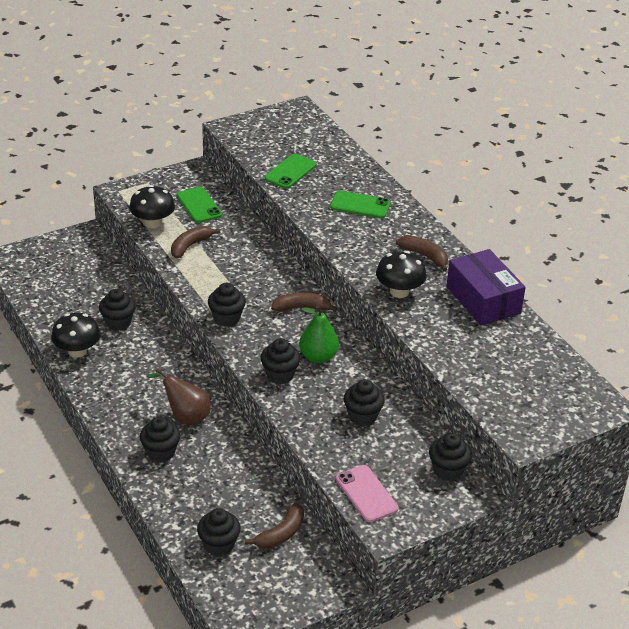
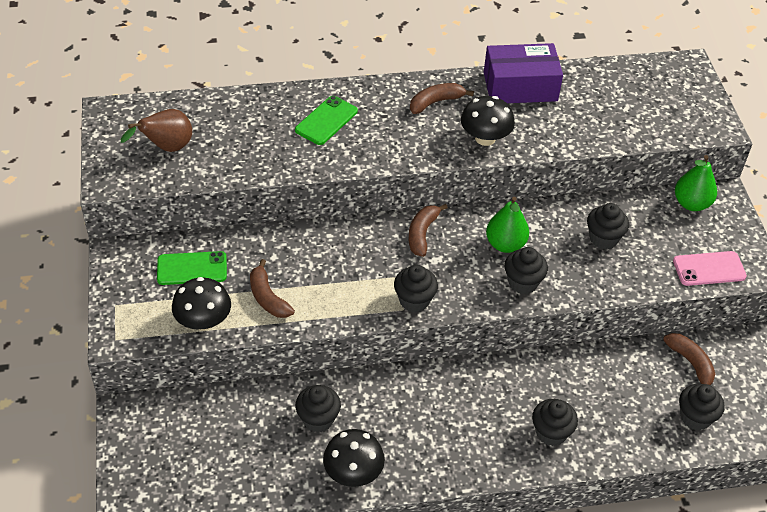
camera: 70 degrees left, 10 degrees up
brown pear [147,368,211,425] -> brown pear moved to [121,109,192,152]
green phone [264,154,316,189] -> none
black cupcake [429,433,472,481] -> green pear [675,155,717,211]

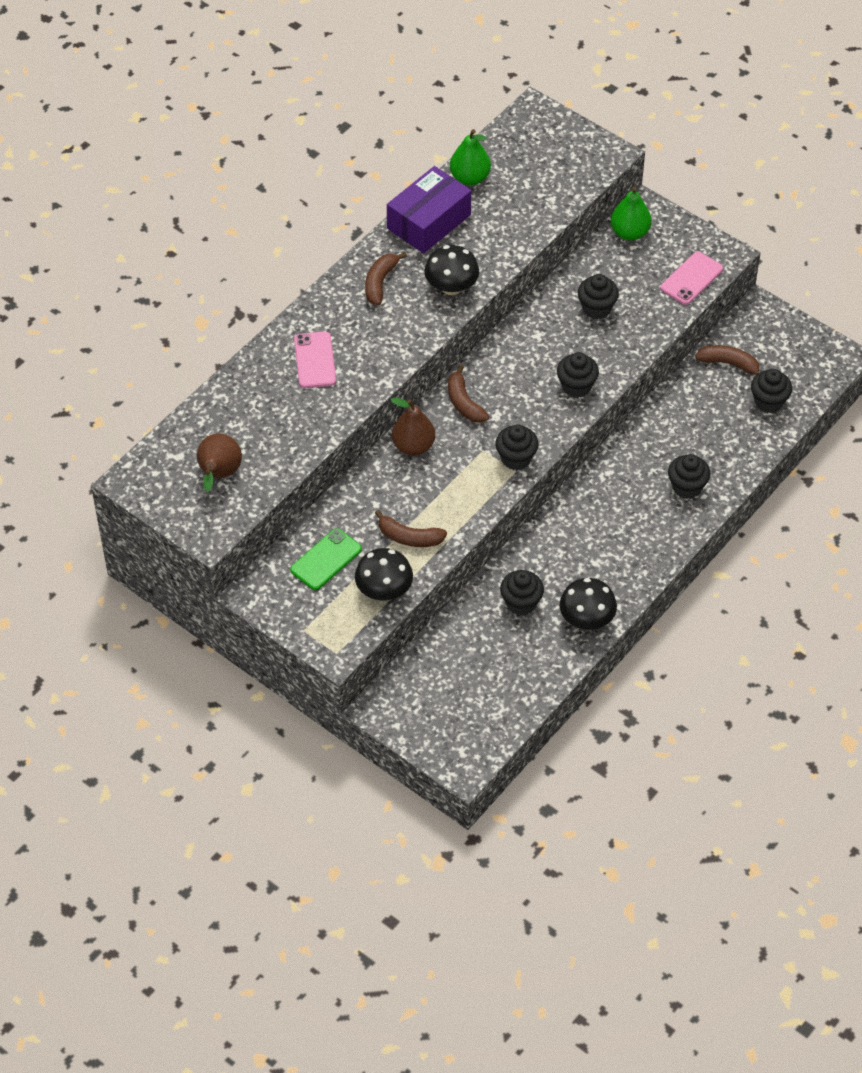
camera: 40 degrees left, 5 degrees up
green phone [295,96,358,145] -> pink phone [294,331,336,388]
green pear [486,197,529,253] -> green pear moved to [450,129,491,185]
none -> brown pear [391,398,435,455]

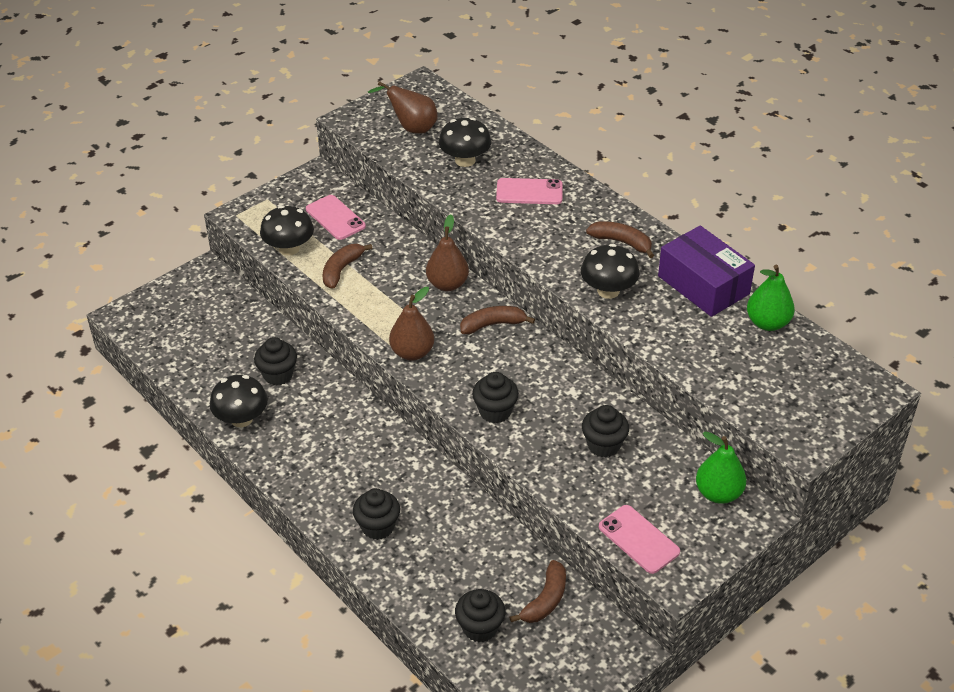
camera: 100 degrees right, 10 degrees down
green phone [290,528,362,590] -> pink phone [306,195,366,240]
black cupcake [495,424,539,470] -> brown pear [389,287,434,361]
none -> black mushroom [439,117,491,167]

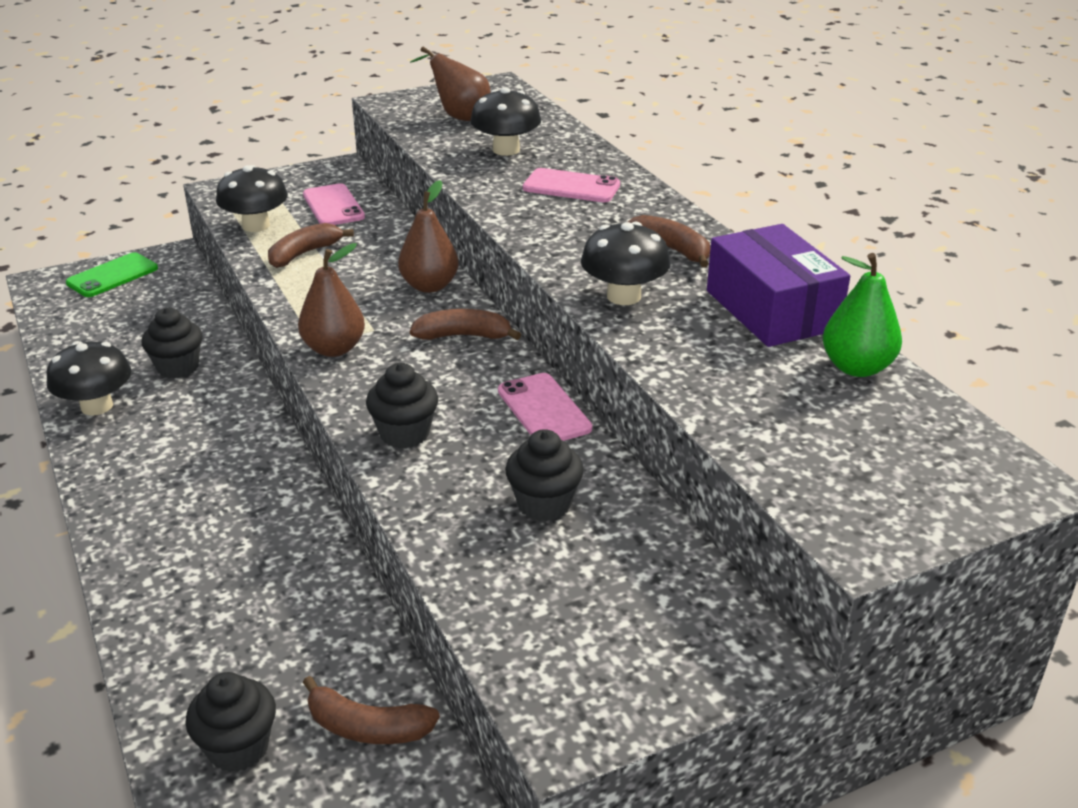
camera: 15 degrees right, 10 degrees down
black cupcake [353,488,400,540] -> none
brown banana [510,560,566,623] -> brown banana turned 60 degrees clockwise [303,676,440,744]
pink phone [599,505,680,574] -> pink phone moved to [498,373,592,441]
green pear [696,431,746,504] -> none
none -> green phone [66,252,158,297]

